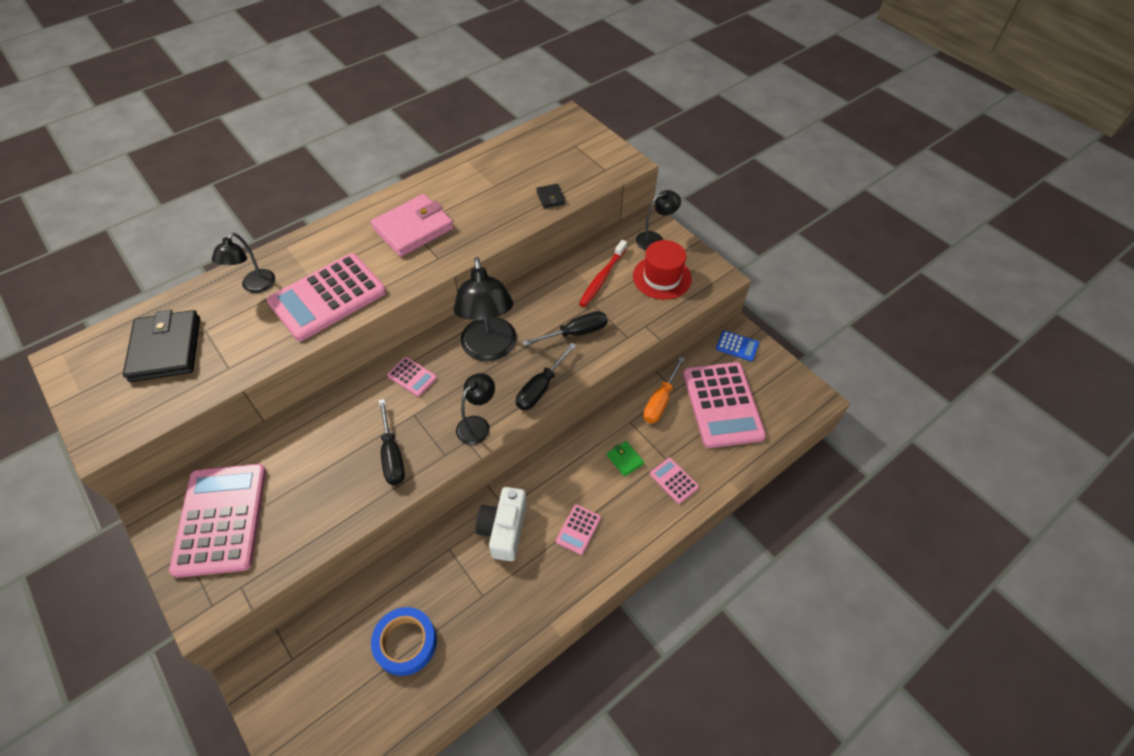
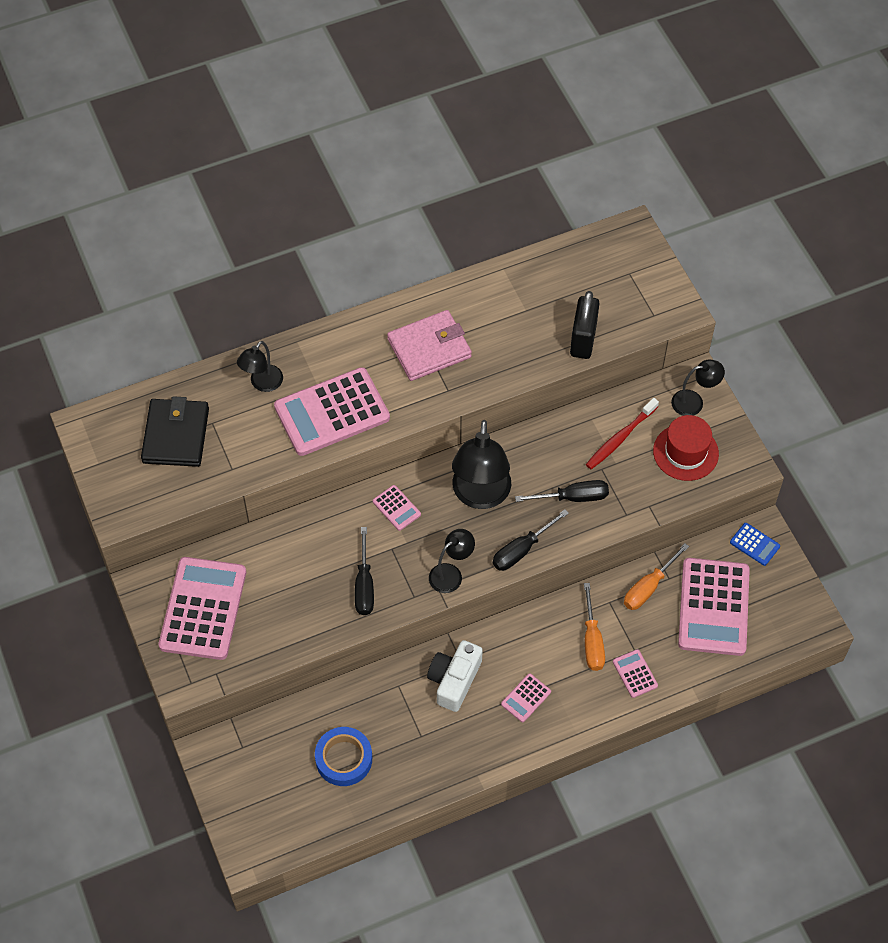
camera: 15 degrees right, 5 degrees up
black wallet [536,184,565,208] -> black padlock [570,291,600,359]
green wallet [607,441,644,476] -> orange screwdriver [584,583,605,671]

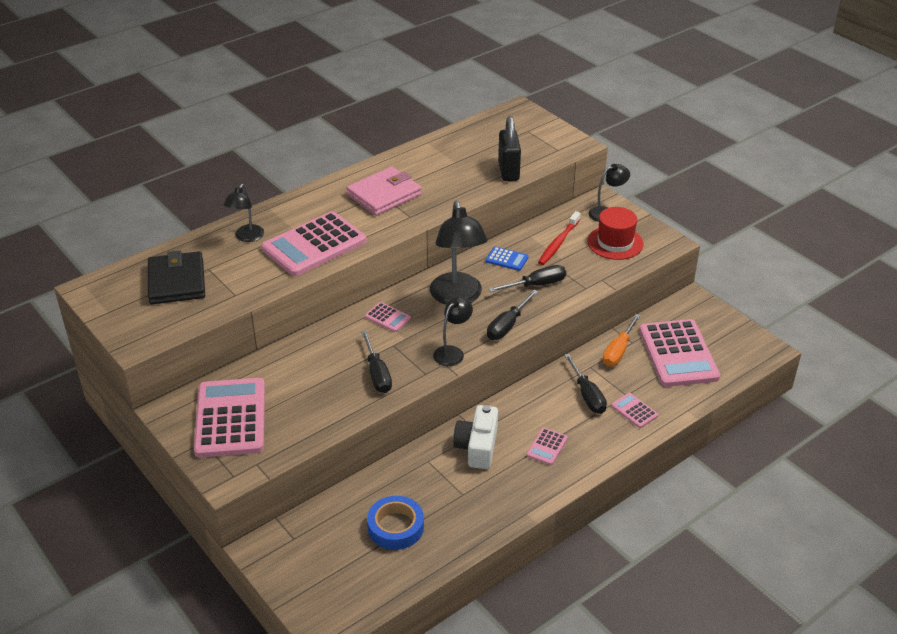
camera: 15 degrees left, 20 degrees down
orange screwdriver [584,583,605,671] -> black screwdriver [564,354,607,414]
blue calculator [730,523,780,566] -> blue calculator moved to [486,247,528,271]

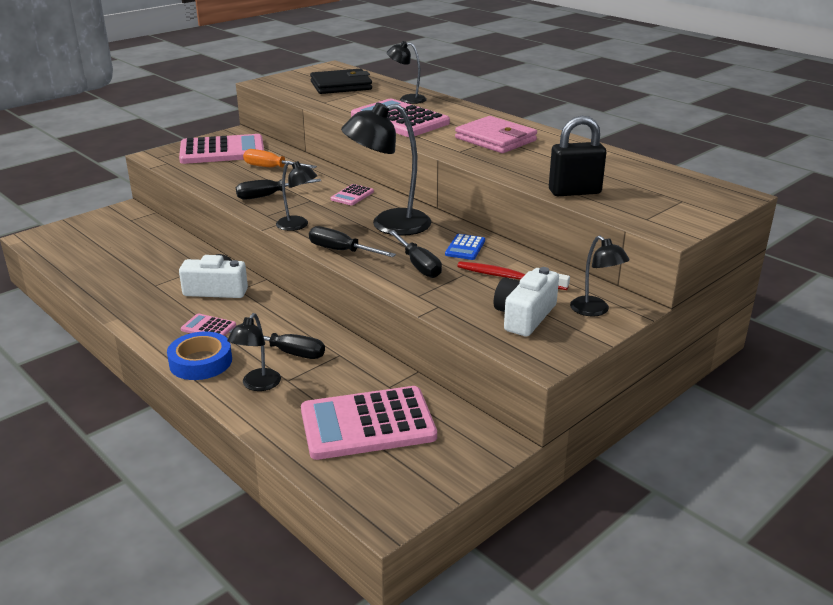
camera: 85 degrees right, 10 degrees down
blue tape [367,496,424,550] -> blue tape moved to [167,331,232,380]
black screwdriver [564,354,607,414] -> black screwdriver turned 135 degrees counterclockwise [229,329,325,359]
red hat [587,207,644,260] -> white camera [494,267,559,336]
orange screwdriver [603,314,640,367] -> orange screwdriver moved to [243,149,317,169]
pink calculator [611,393,658,428] -> black lamp [227,313,281,391]

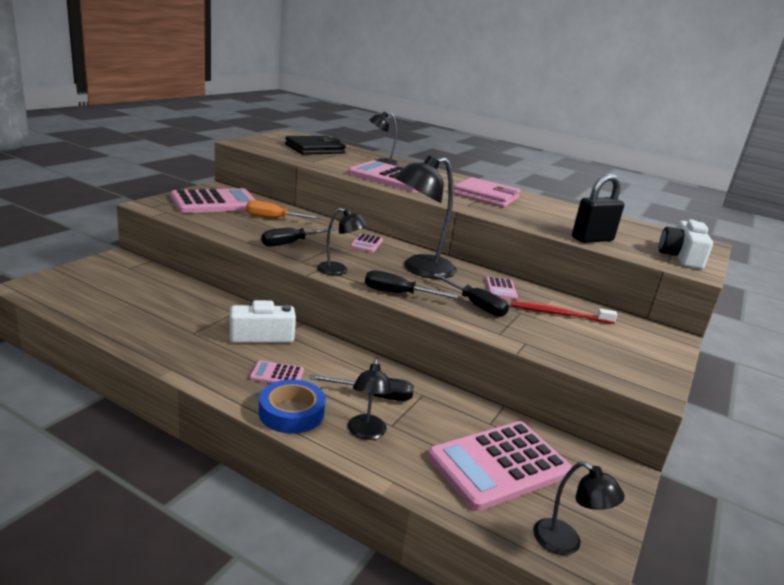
camera: 20 degrees left, 5 degrees down
blue calculator [445,234,485,260] -> pink calculator [486,277,518,299]
white camera [494,267,559,336] -> white camera moved to [659,219,713,270]
black lamp [570,235,630,317] -> black lamp moved to [533,462,625,555]

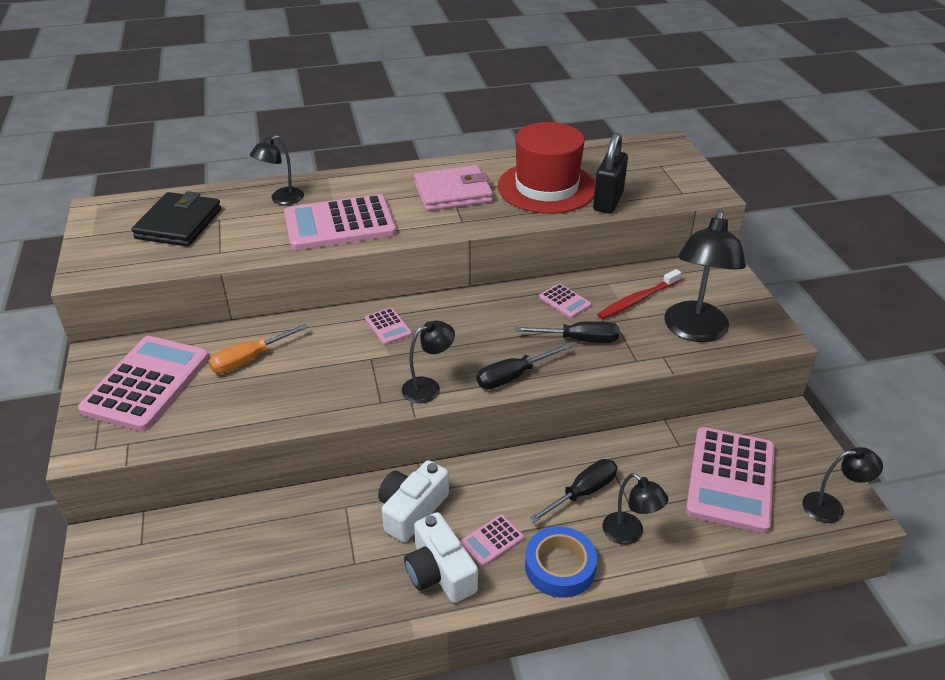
camera: 40 degrees left, 15 degrees up
black screwdriver [261,228,335,247] -> none
black lamp [394,156,457,279] -> black lamp moved to [664,209,746,342]
white camera [659,219,713,270] -> white camera moved to [404,512,478,603]
none -> red hat [498,122,595,214]

